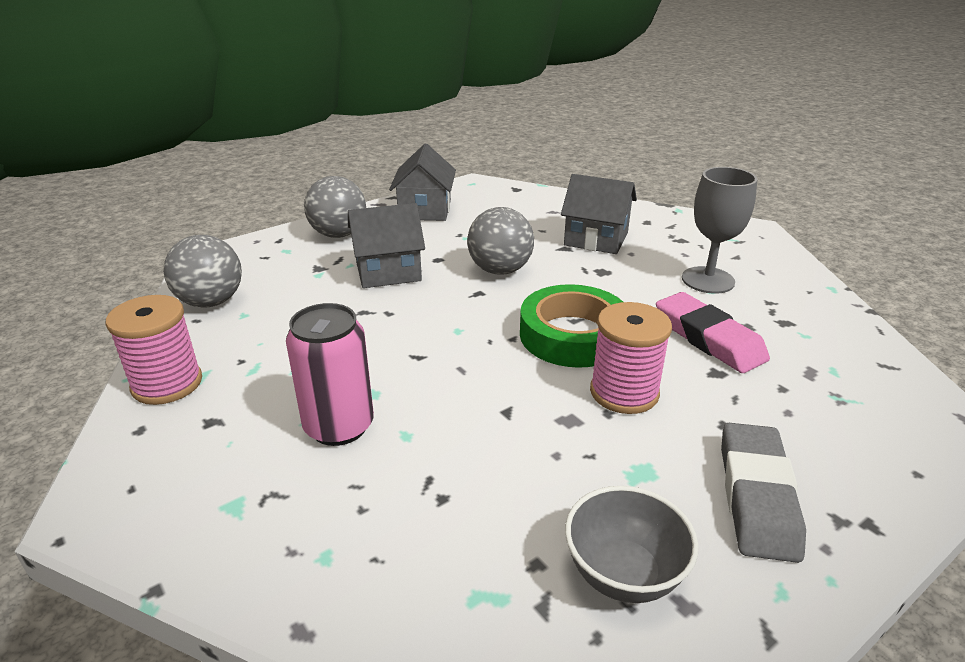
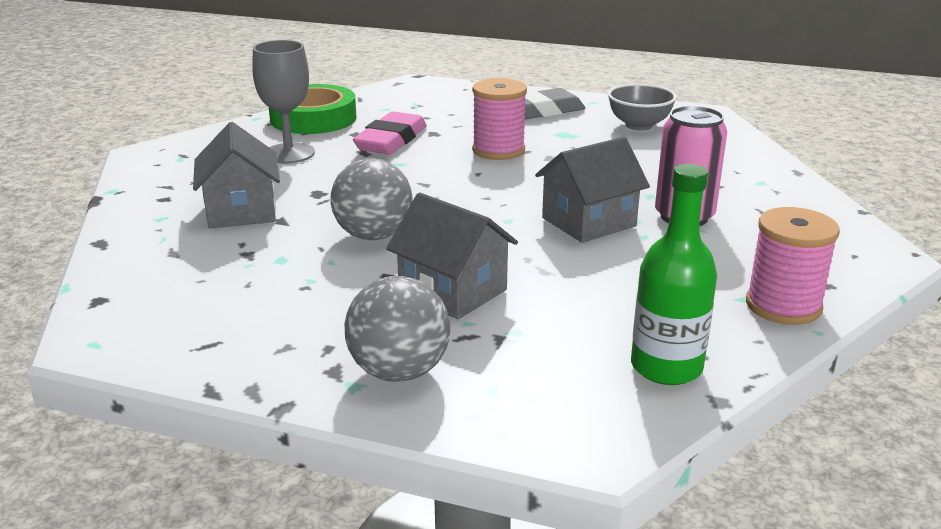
camera: 125 degrees left, 5 degrees down
grey ball [163,235,242,308] -> green bottle [631,164,717,385]
grey house [389,143,456,221] -> grey house moved to [535,137,650,243]
green tape [520,284,623,368] -> green tape moved to [269,84,356,134]

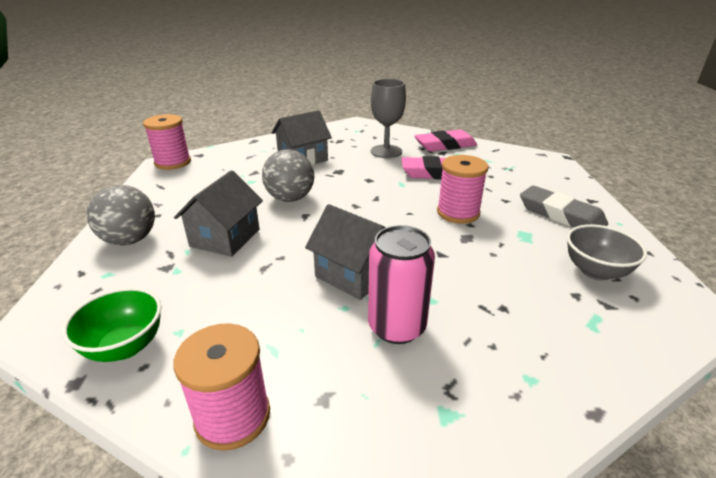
camera: 70 degrees right, 5 degrees up
green tape [269,84,356,134] -> pink eraser [414,130,477,152]
green bottle [631,164,717,385] -> green bowl [62,287,162,362]
none -> pink spool [143,114,191,170]

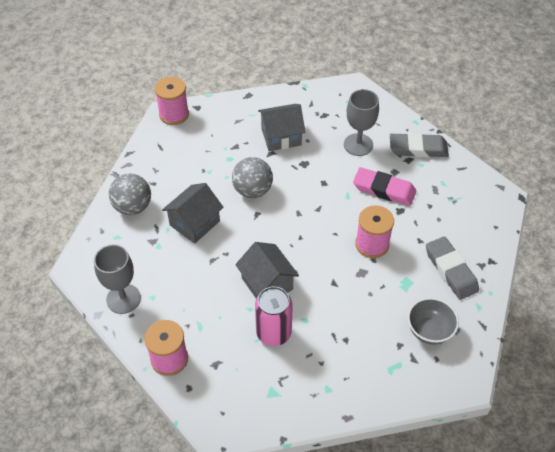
camera: 20 degrees right, 20 degrees up
green bowl [62,287,162,362] -> grey goblet [94,244,141,314]
pink eraser [414,130,477,152] -> grey eraser [390,133,449,158]

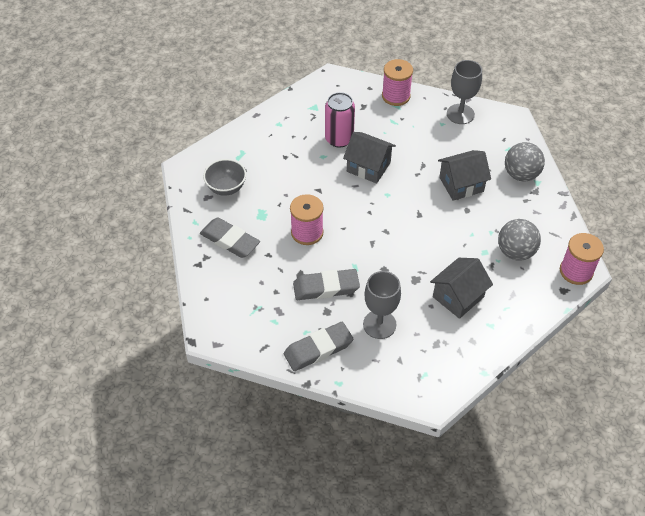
camera: 150 degrees right, 0 degrees up
grey house [162,183,224,244] -> grey house turned 60 degrees clockwise [438,150,491,201]
grey ball [232,157,273,198] -> grey ball moved to [498,219,541,261]
pink eraser [353,167,416,206] -> grey eraser [293,269,360,300]

